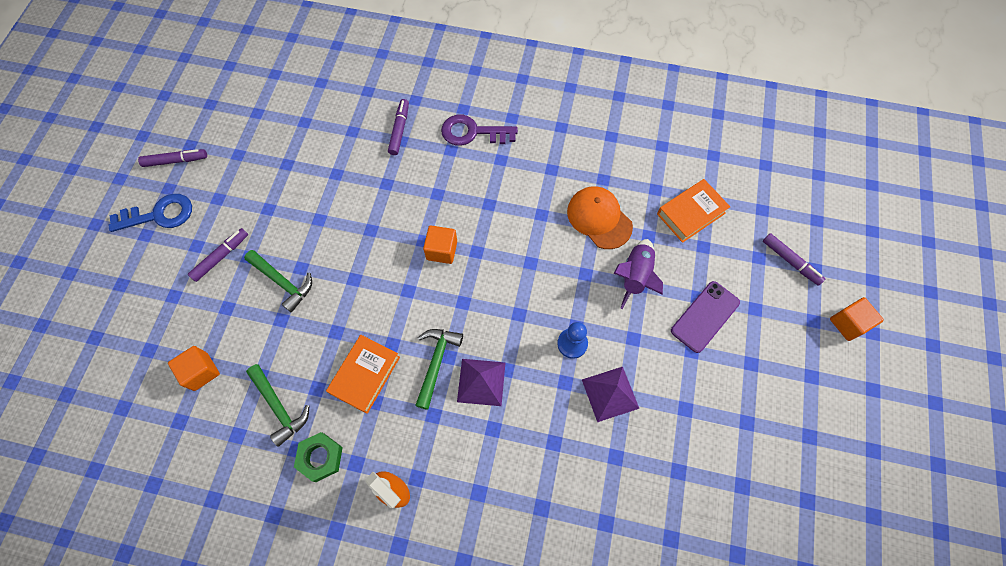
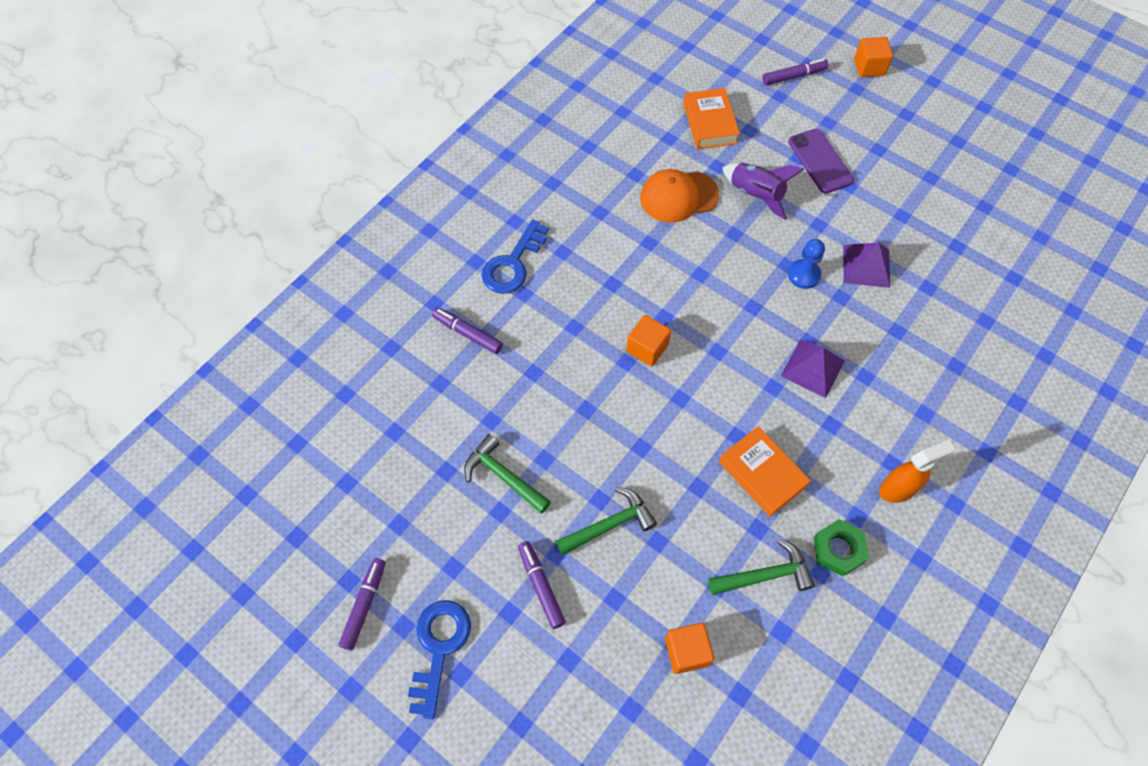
camera: 65 degrees left, 5 degrees down
green hammer [415,329,463,410] -> green hammer moved to [464,434,551,514]
purple key [441,115,518,146] -> blue key [482,219,549,294]

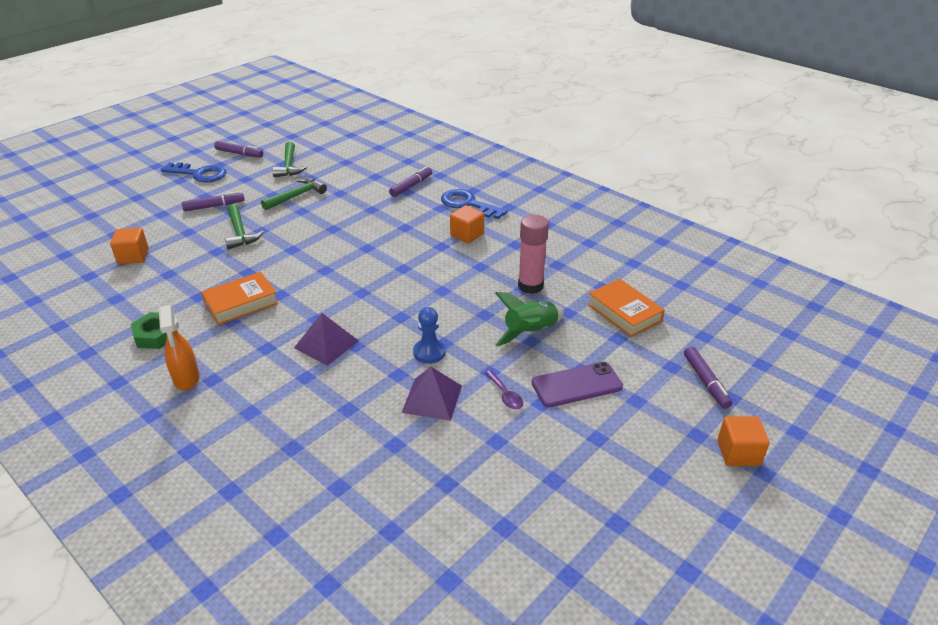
camera: 95 degrees right, 25 degrees down
orange cube [626,315,671,366] -> orange cube moved to [450,205,484,243]
orange cap [640,169,719,223] -> pink glue stick [518,215,549,294]
orange book [683,88,740,149] -> orange book turned 60 degrees clockwise [587,279,665,337]
green hammer [708,539,815,595] -> green hammer moved to [272,142,307,177]
purple rocket [722,163,804,220] -> green rocket [495,292,564,346]
none -> purple spoon [485,370,523,409]

